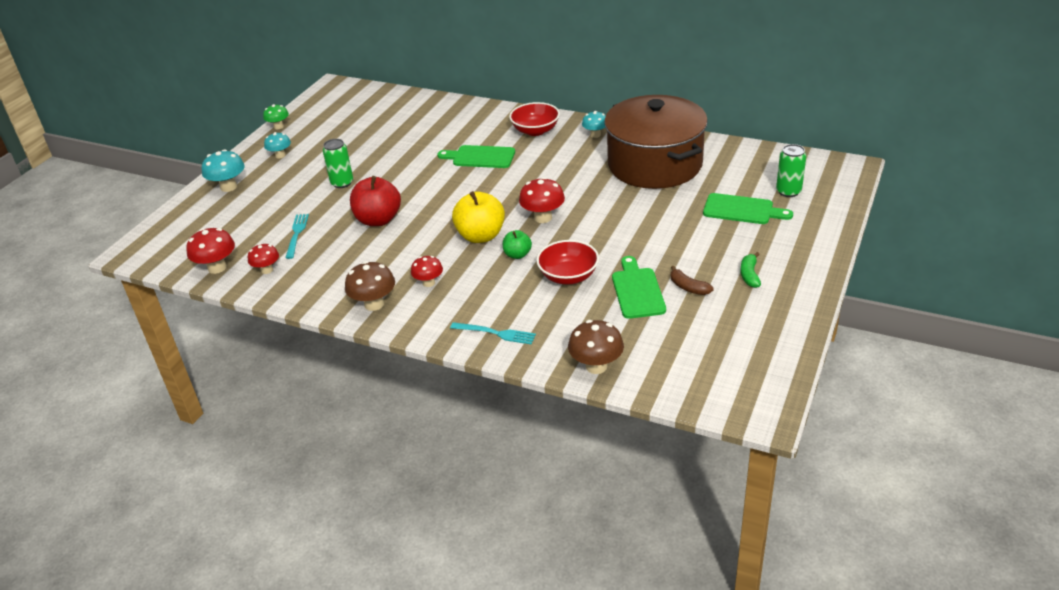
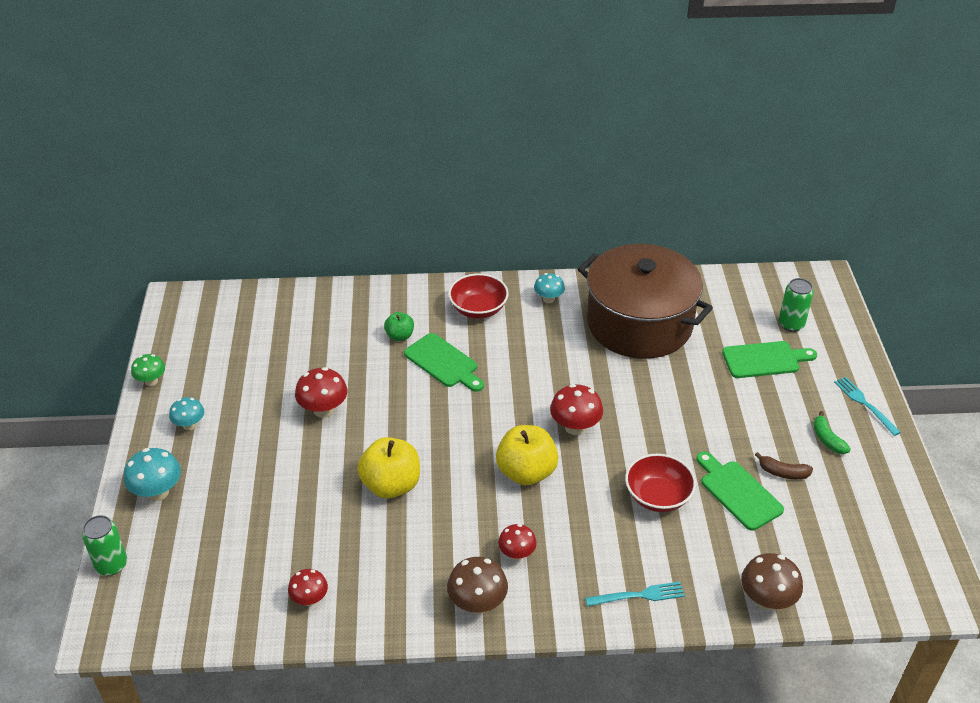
camera: 30 degrees left, 5 degrees up
red mushroom [187,228,235,274] -> red mushroom moved to [295,367,347,418]
turquoise fork [286,214,309,259] -> turquoise fork moved to [834,377,901,436]
green can [323,139,353,188] -> green can moved to [82,515,127,576]
red apple [350,176,401,226] -> yellow apple [357,437,420,498]
green cutting board [437,145,515,168] -> green cutting board turned 120 degrees counterclockwise [404,333,484,392]
green apple [503,230,532,259] -> green apple moved to [384,312,414,341]

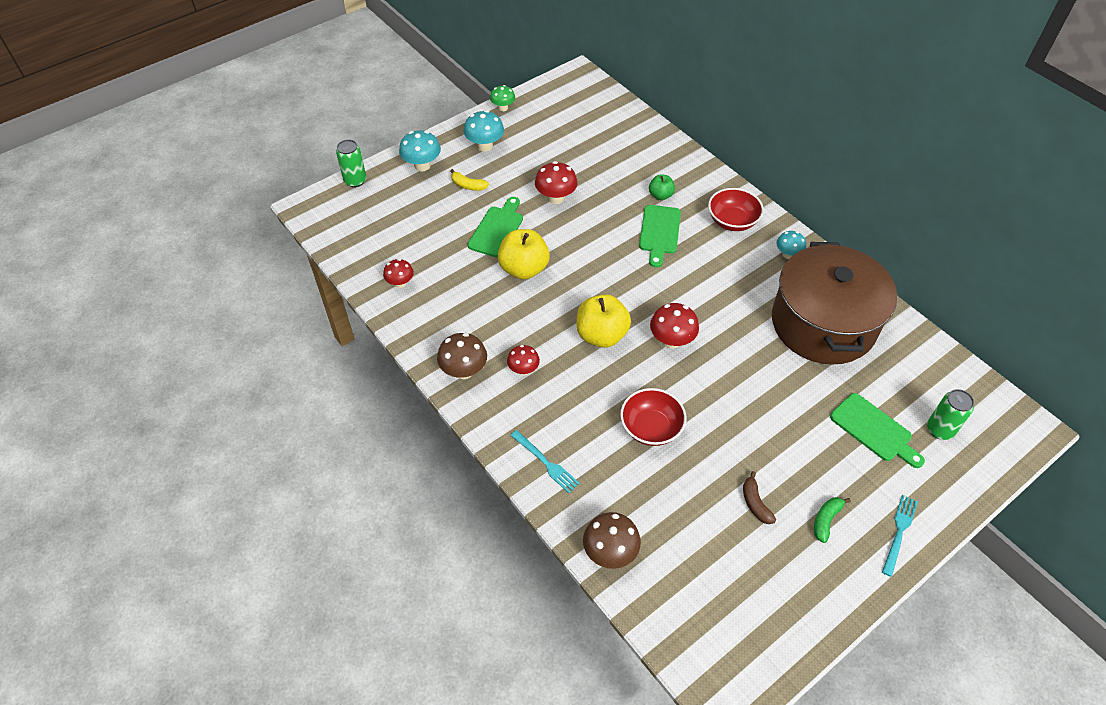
camera: 55 degrees right, 10 degrees up
turquoise mushroom [169,397,204,430] -> turquoise mushroom [464,110,504,152], size x1.52
green cutting board [696,452,784,531] -> green cutting board moved to [468,197,523,258]
none -> yellow banana [450,169,489,191]

